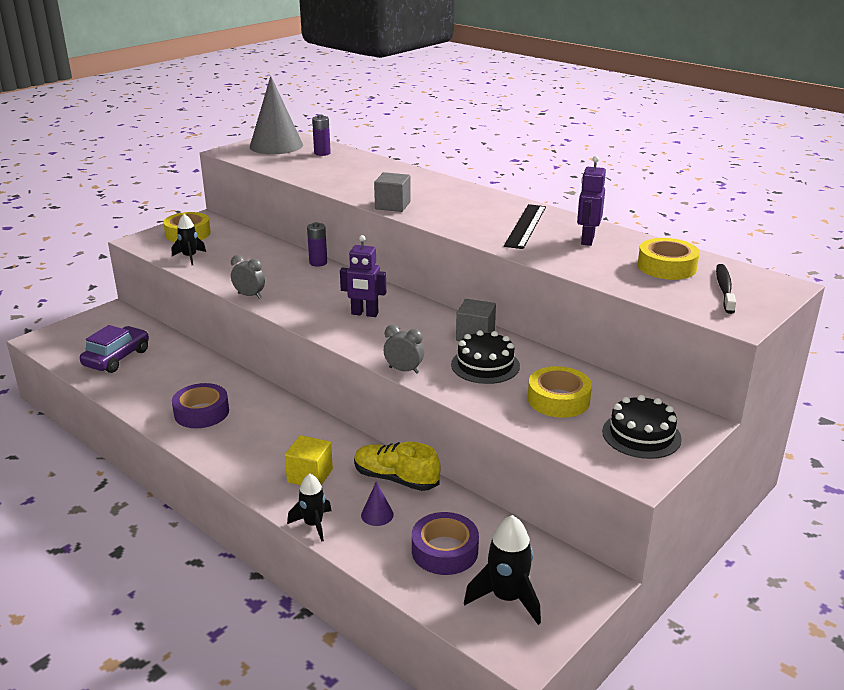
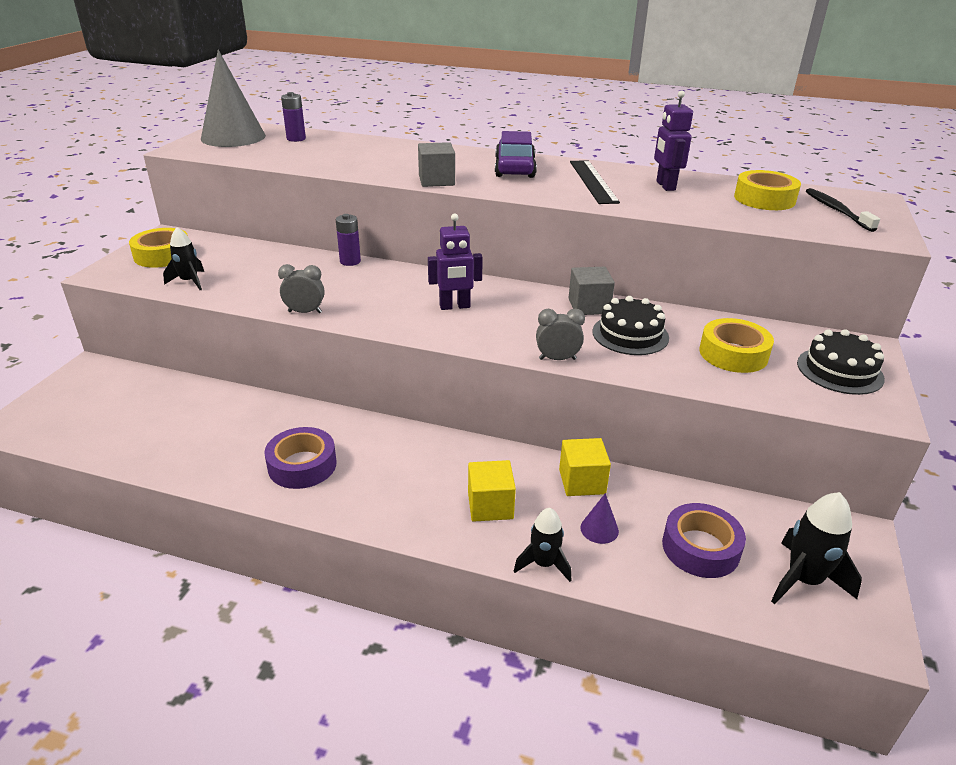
camera: 25 degrees left, 5 degrees up
purple car [80,325,149,373] -> purple car moved to [495,131,537,178]
yellow shoe [354,442,441,491] -> yellow cube [559,438,611,496]

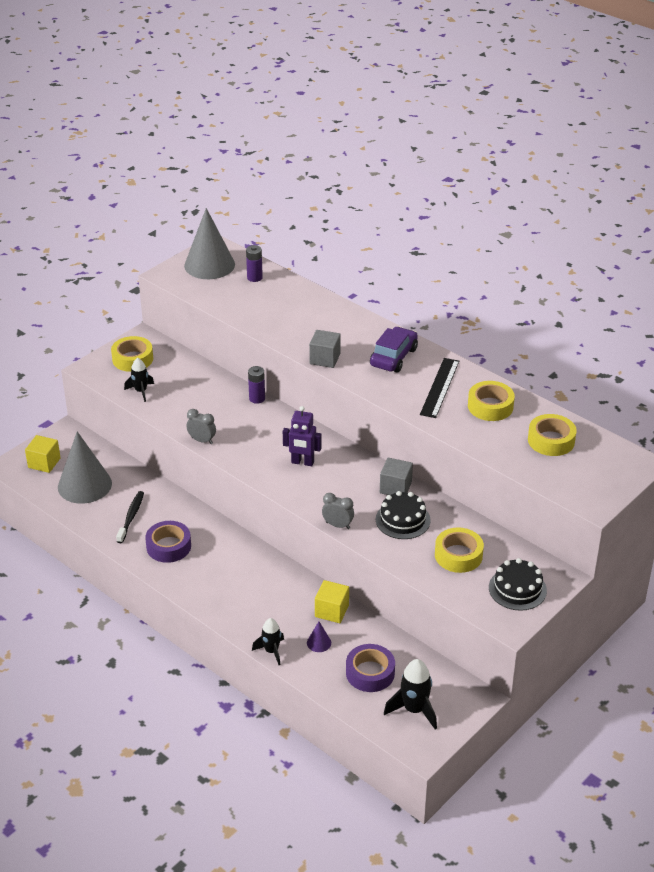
camera: 25 degrees right, 5 degrees up
yellow cube [468,460,516,522] -> yellow cube moved to [25,435,61,473]
purple robot [654,90,693,191] -> yellow tape [468,381,515,421]
black toothbrush [806,188,880,232] -> black toothbrush moved to [116,491,144,543]
none -> grey cone [58,431,112,504]

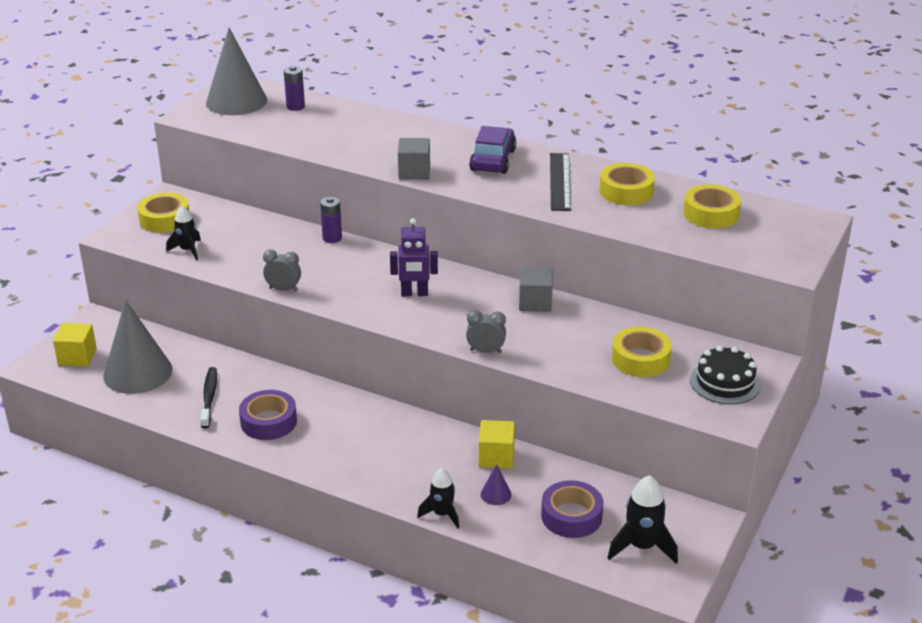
camera: 15 degrees left, 5 degrees down
black cake [376,491,431,539] -> none

